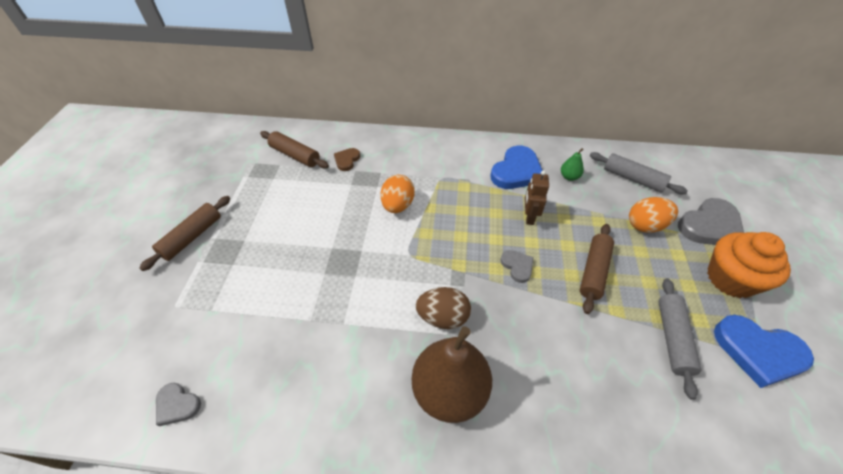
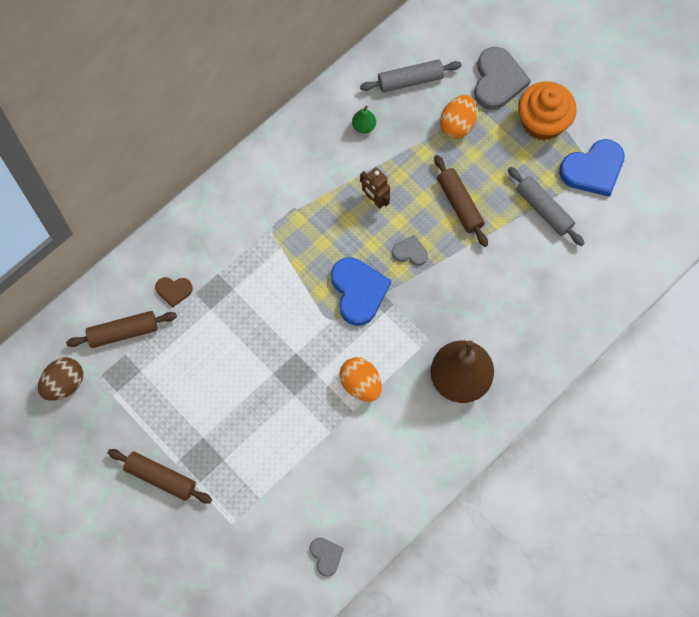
camera: 50 degrees left, 20 degrees up
brown rolling pin [139,196,230,271] -> brown rolling pin turned 45 degrees counterclockwise [108,449,212,503]
grey heart [156,383,201,426] -> grey heart turned 90 degrees counterclockwise [310,538,344,577]
brown heart [334,148,360,171] -> brown heart turned 60 degrees counterclockwise [155,277,193,308]
orange egg [380,175,415,213] -> orange egg moved to [339,357,382,402]
brown egg [416,287,471,329] -> brown egg moved to [38,357,83,401]
blue heart [490,145,542,189] -> blue heart moved to [331,257,391,326]

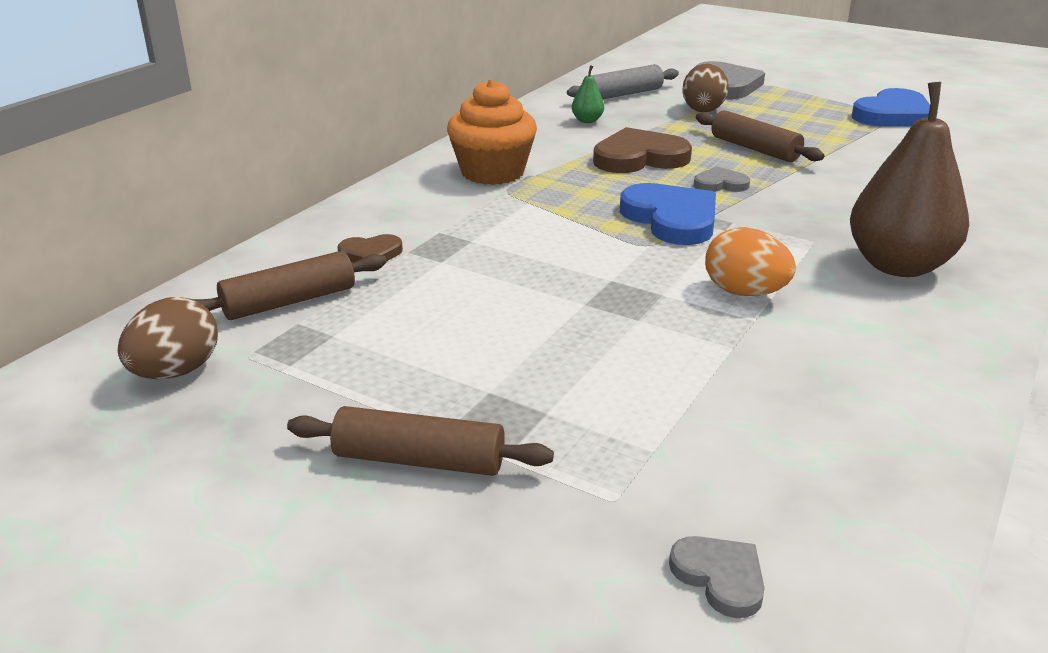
camera: 15 degrees left, 40 degrees down
grey heart [310,538,344,577] -> grey heart moved to [669,536,765,618]
brown robot [360,167,390,208] -> brown heart [593,127,692,173]
orange egg [440,95,477,139] -> brown egg [682,63,729,112]
grey rolling pin [508,167,584,246] -> none
orange cupcake [518,81,577,141] -> orange cupcake moved to [447,79,537,185]

